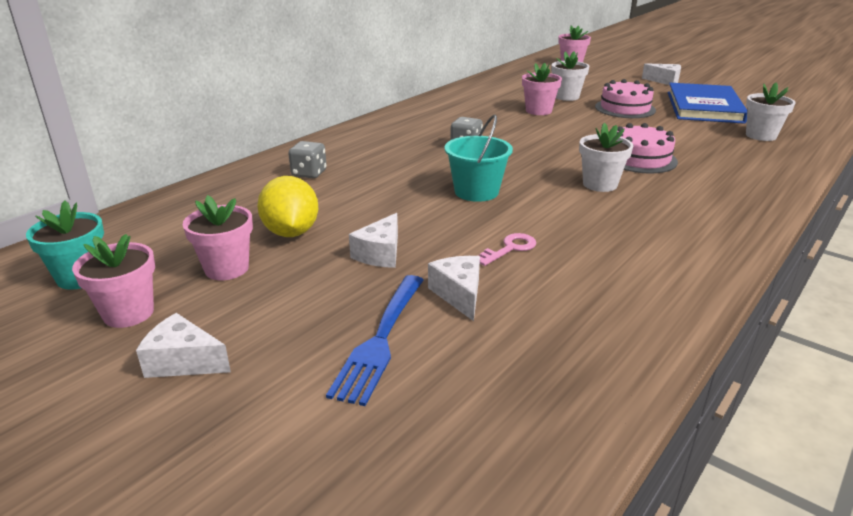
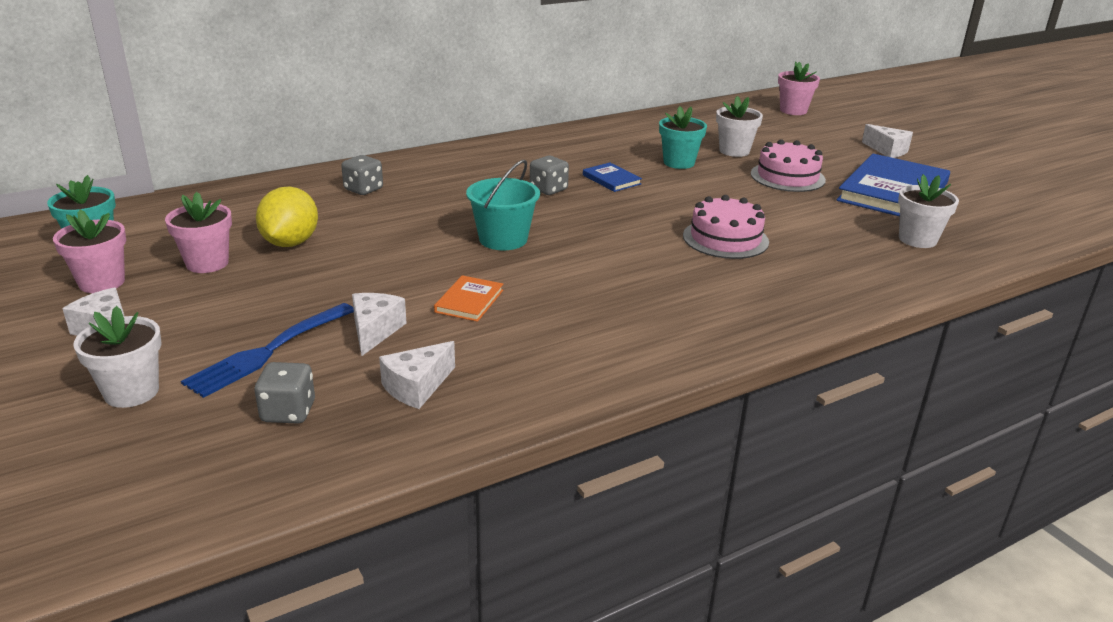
camera: 20 degrees right, 0 degrees up
white cheese [349,213,398,268] -> white cheese moved to [379,341,455,409]
pink key [477,233,536,266] -> orange book [434,275,503,322]
pink flower pot [522,63,562,115] -> turquoise flower pot [659,106,707,169]
white flower pot [579,123,634,192] -> white flower pot moved to [73,306,162,408]
none -> grey dice [254,362,315,424]
none -> blue book [583,163,642,192]

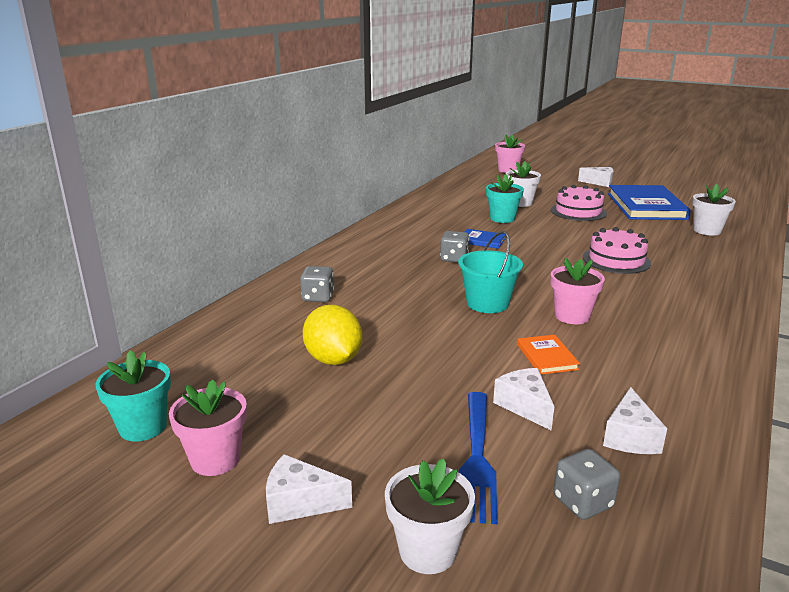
camera: 30 degrees left, 5 degrees down
pink flower pot [165,192,232,273] -> pink flower pot moved to [550,258,605,324]

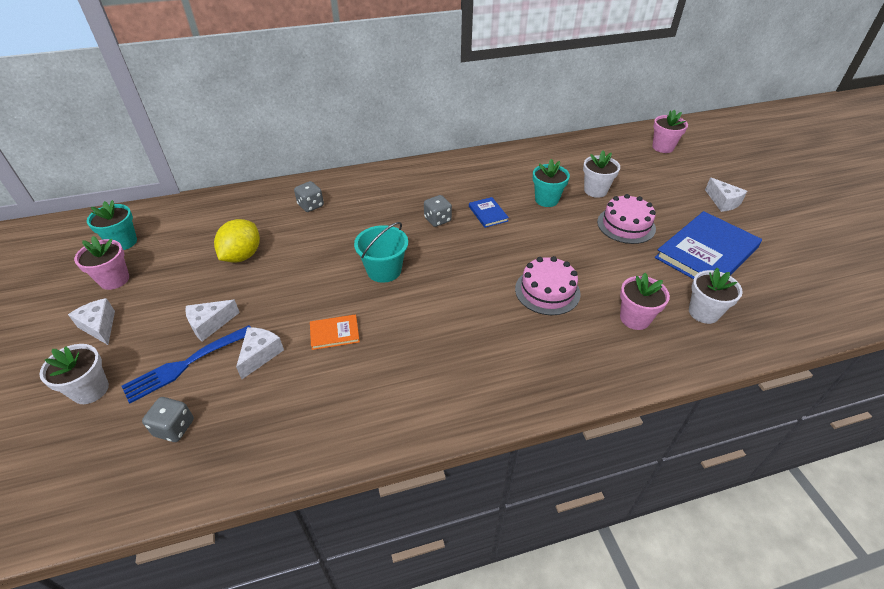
camera: 45 degrees right, 20 degrees up
orange book [517,335,580,375] -> orange book turned 45 degrees clockwise [310,314,360,350]
pink flower pot [550,258,605,324] -> pink flower pot moved to [620,273,670,330]
white cheese [603,387,667,454] -> white cheese moved to [185,300,240,341]

